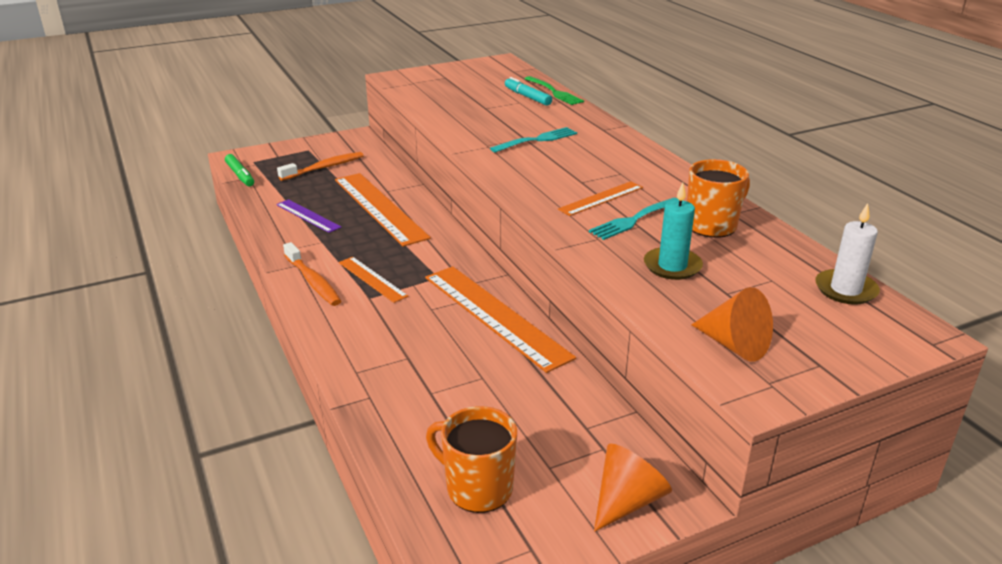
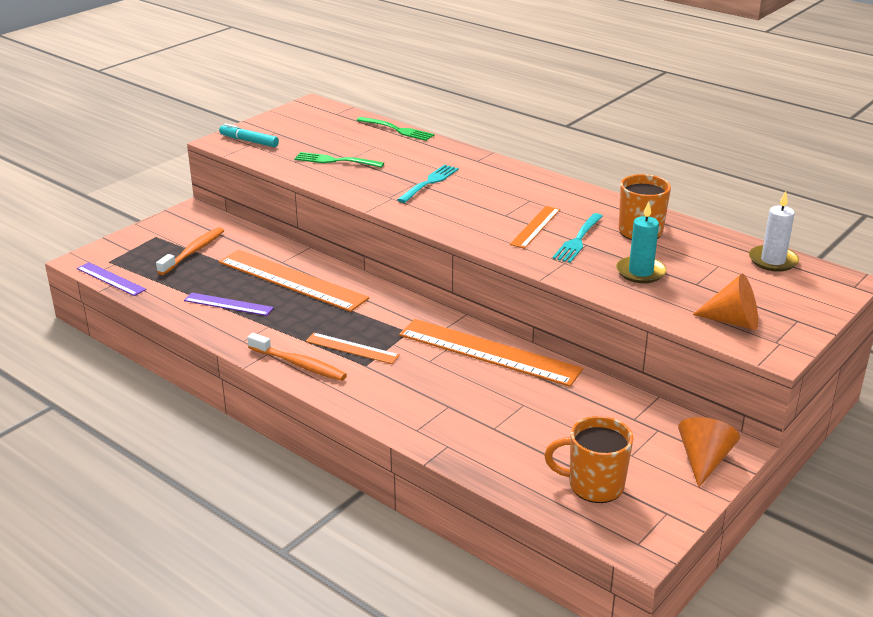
camera: 25 degrees left, 0 degrees up
green marker [225,154,254,186] -> purple ruler [77,262,147,296]
turquoise marker [505,77,552,106] -> turquoise marker moved to [219,123,279,147]
none -> green fork [294,152,384,168]

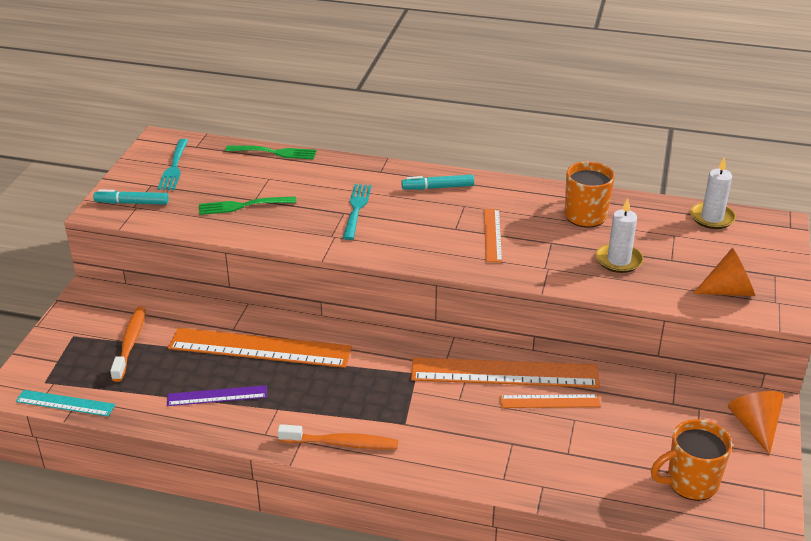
camera: 25 degrees left, 5 degrees up
purple ruler [77,262,147,296] -> turquoise ruler [16,390,115,416]
orange ruler [306,333,400,364] -> orange ruler moved to [500,394,601,408]
turquoise fork [552,213,603,263] -> turquoise fork moved to [158,139,188,190]
turquoise candle [616,201,667,283] -> white candle [596,198,643,273]
none -> turquoise marker [401,175,474,190]

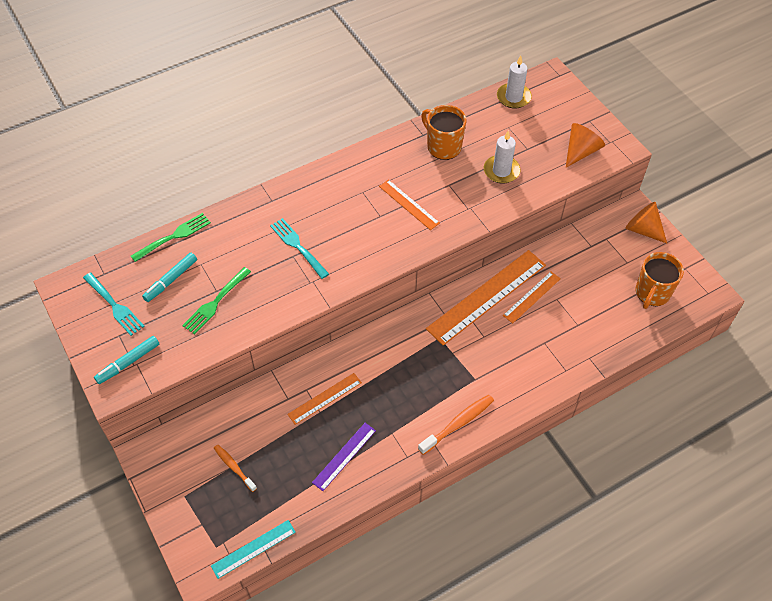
camera: 45 degrees left, 20 degrees up
orange toothbrush [110,307,146,382] -> orange toothbrush [214,445,257,492], size x0.65
orange ruler [168,328,352,368] -> orange ruler [287,373,362,425], size x0.52
turquoise marker [401,175,474,190] -> turquoise marker moved to [142,253,197,302]

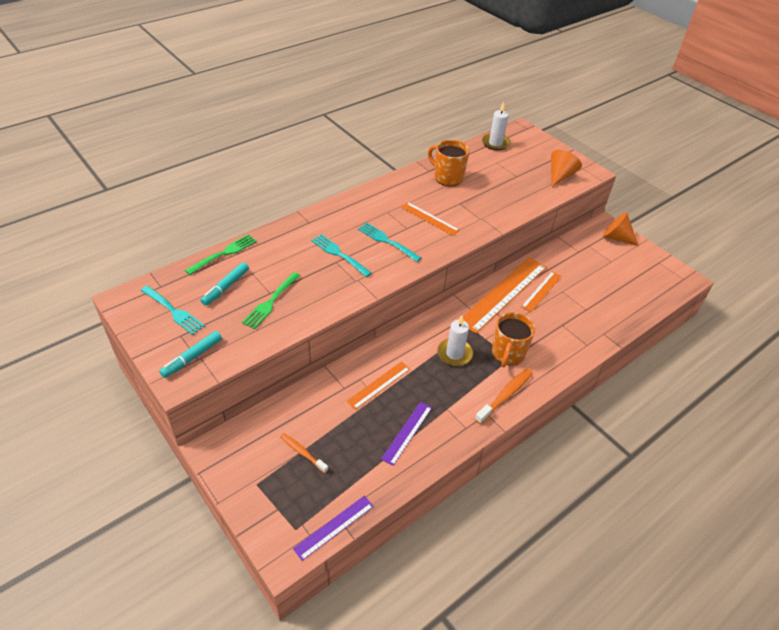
camera: 10 degrees left, 10 degrees down
turquoise ruler [211,520,296,579] -> purple ruler [293,496,374,561]
white candle [484,131,521,183] -> white candle moved to [437,316,473,366]
orange mug [635,252,684,309] -> orange mug moved to [492,312,535,367]
none -> turquoise fork [358,223,421,262]

